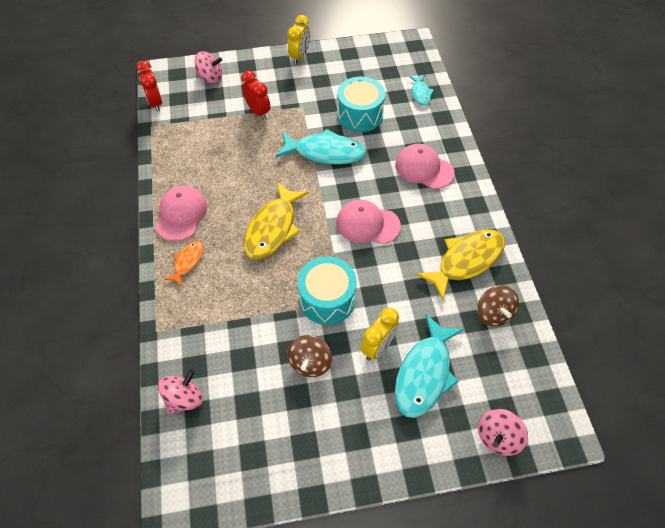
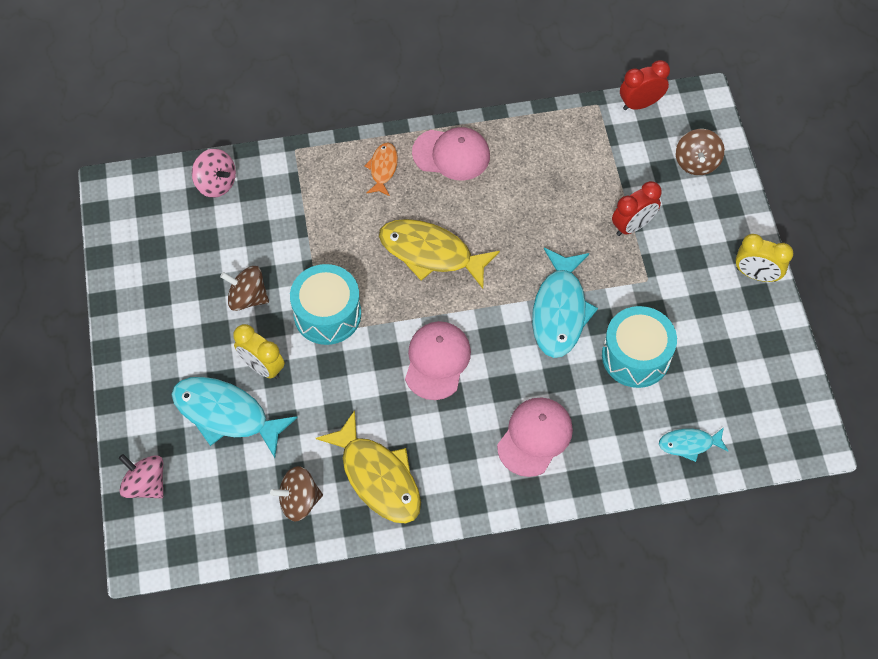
camera: 90 degrees right, 5 degrees up
orange fish [164,241,204,286] -> orange fish turned 105 degrees counterclockwise [365,143,398,196]
pink spinning top [195,51,222,84] -> brown spinning top [676,129,725,175]

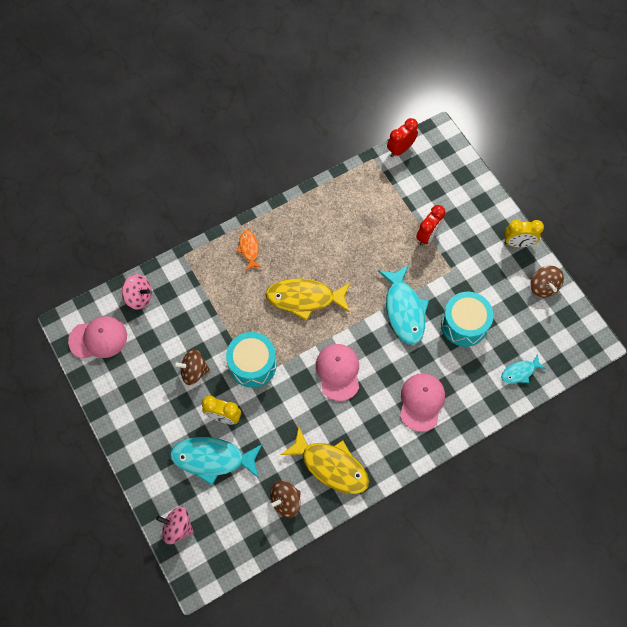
camera: 20 degrees left, 5 degrees up
pink cap [412,127,490,180] -> pink cap moved to [68,316,127,359]
brown spinning top [676,129,725,175] -> brown spinning top moved to [530,266,564,297]

